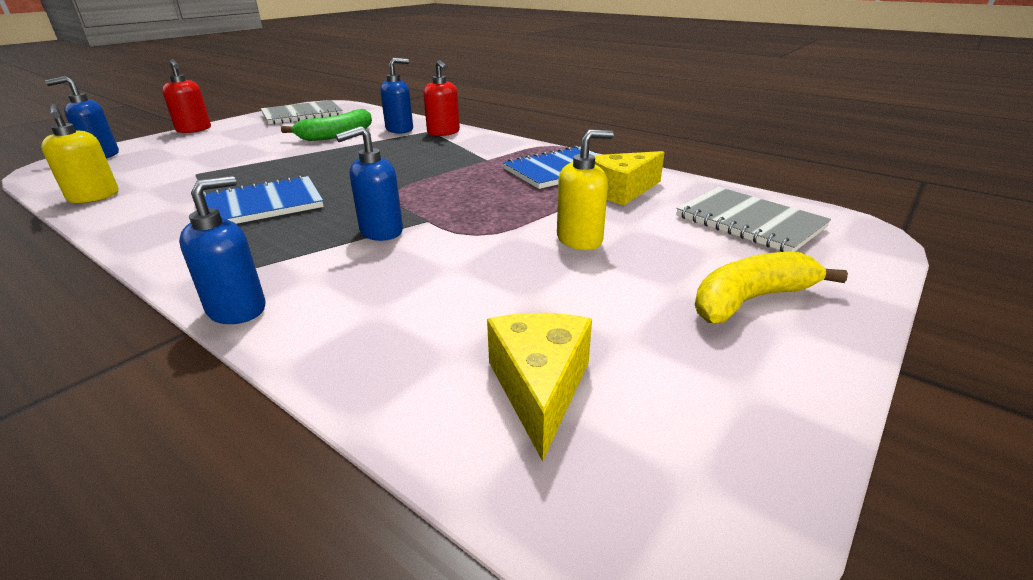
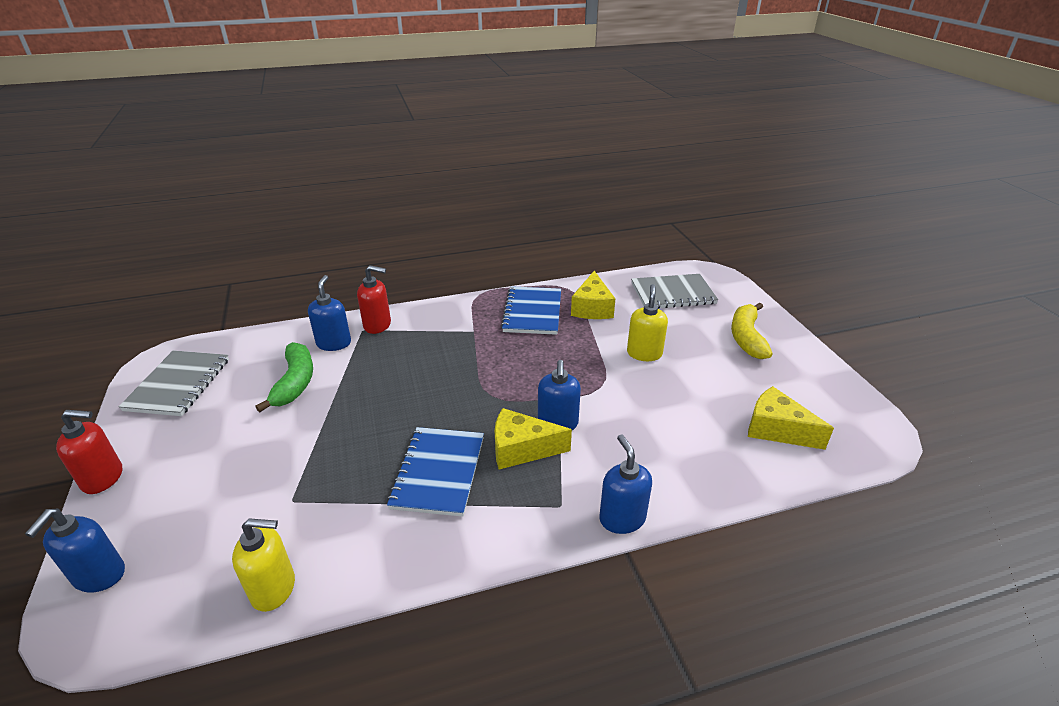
camera: 55 degrees left, 5 degrees up
none -> yellow cheese [495,408,572,469]

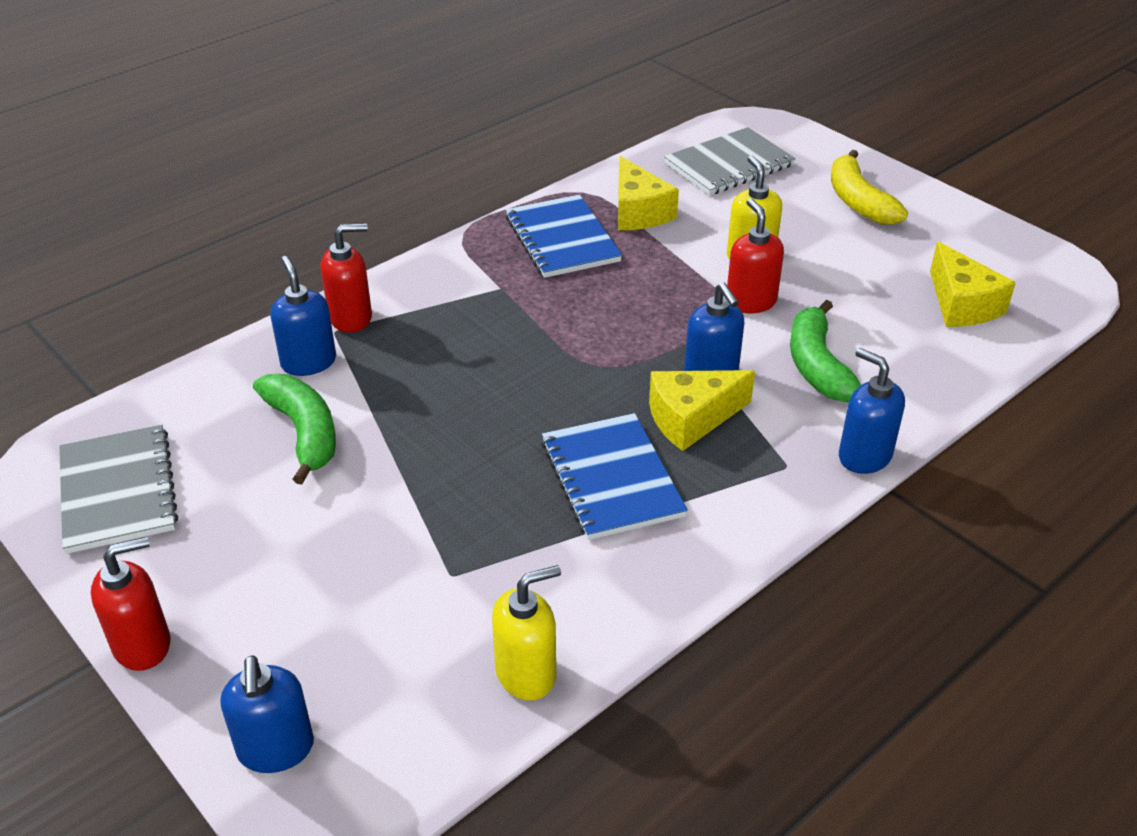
camera: 25 degrees left, 5 degrees up
yellow cheese [748,386,834,450] -> yellow cheese turned 120 degrees counterclockwise [930,242,1016,327]
none -> red soap dispenser [727,198,784,313]
none -> green banana [790,300,861,402]

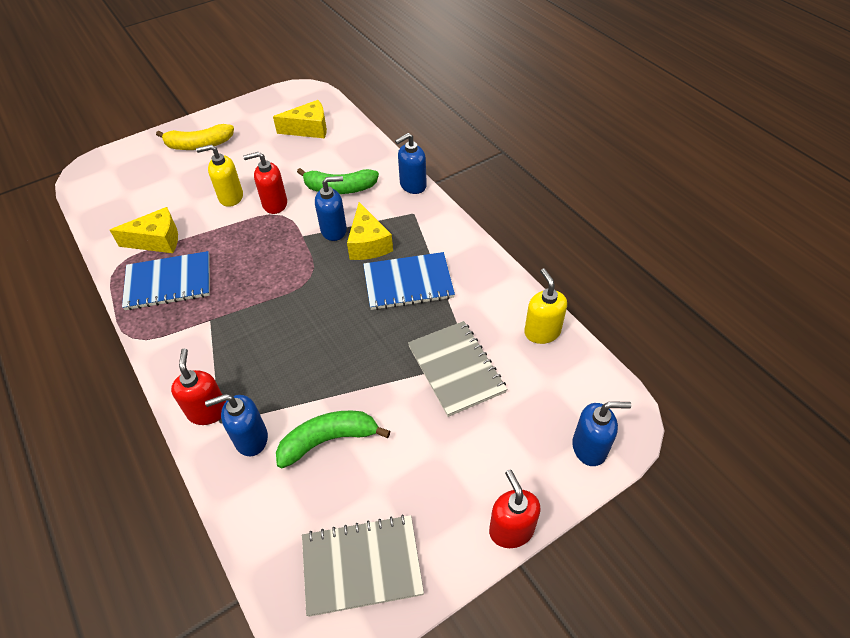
camera: 80 degrees left, 10 degrees up
grey notebook [664,127,796,195] -> grey notebook moved to [408,321,507,417]

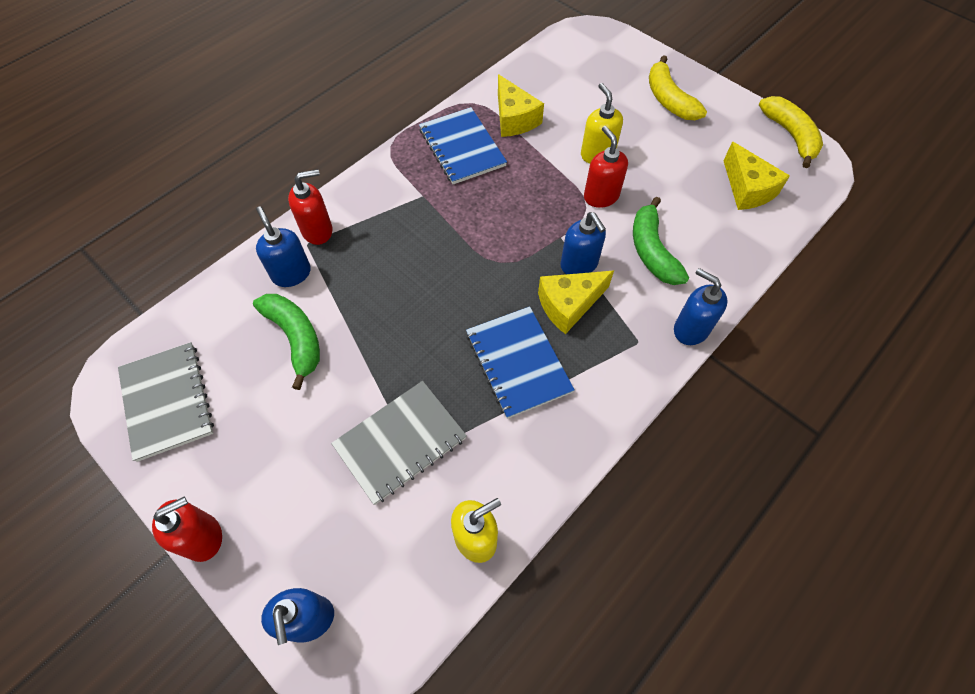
camera: 75 degrees right, 10 degrees up
none -> yellow banana [759,96,823,168]

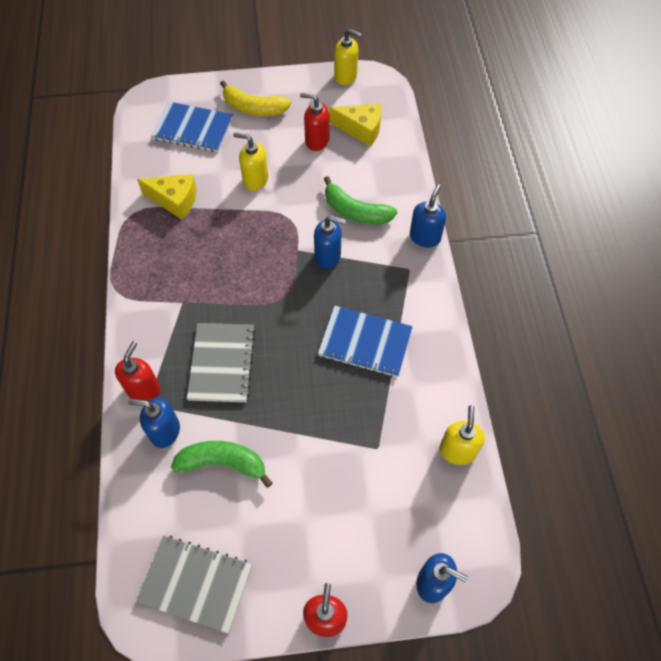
camera: 50 degrees left, 0 degrees up
grey notebook [331,381,467,505] -> grey notebook moved to [187,323,256,402]
blue notebook [419,107,507,184] -> blue notebook moved to [151,102,233,152]
yellow cheese [538,271,614,334] -> none
red soap dispenser [584,126,628,208] -> red soap dispenser moved to [300,93,329,151]
blue soap dispenser [674,268,728,345] -> blue soap dispenser turned 120 degrees clockwise [410,184,446,248]
yellow banana [759,96,823,168] -> yellow soap dispenser [334,29,362,85]

